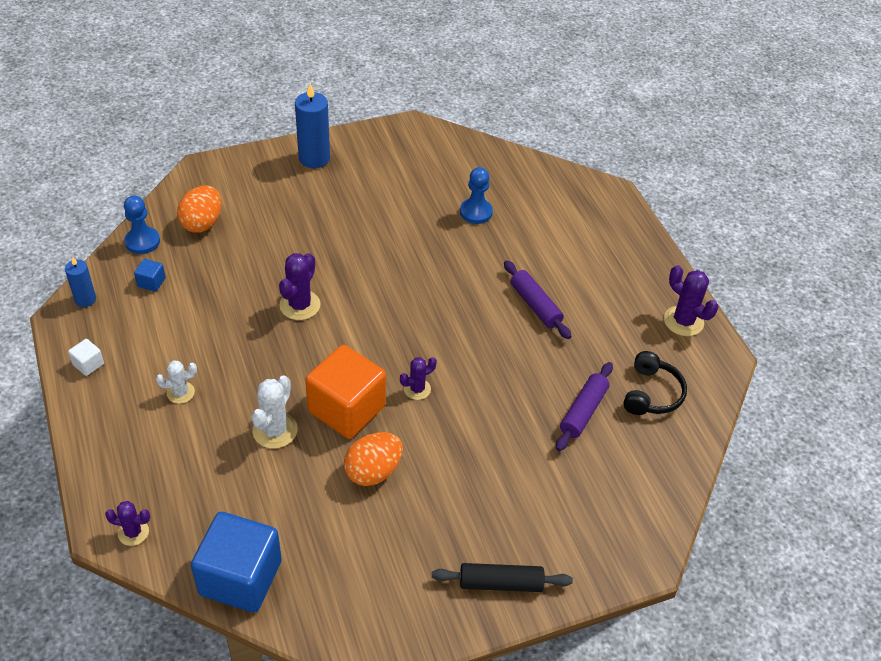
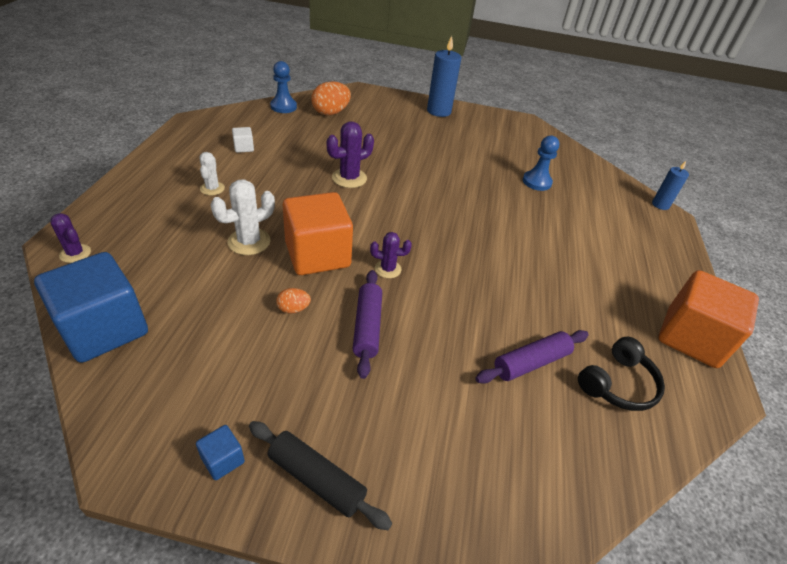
camera: 30 degrees right, 5 degrees down
blue candle [65,257,96,307] -> blue candle moved to [652,161,689,210]
white cube [68,339,104,376] -> white cube moved to [232,127,254,153]
blue cube [134,259,166,292] -> blue cube moved to [196,425,245,480]
white cactus [156,360,197,404] -> white cactus turned 75 degrees clockwise [199,152,225,195]
orange egg [344,432,403,486] -> orange egg [276,288,311,314], size x0.51
purple rolling pin [504,260,572,339] -> purple rolling pin moved to [353,270,382,379]
purple cactus [664,265,718,336] -> orange cube [659,270,759,368]

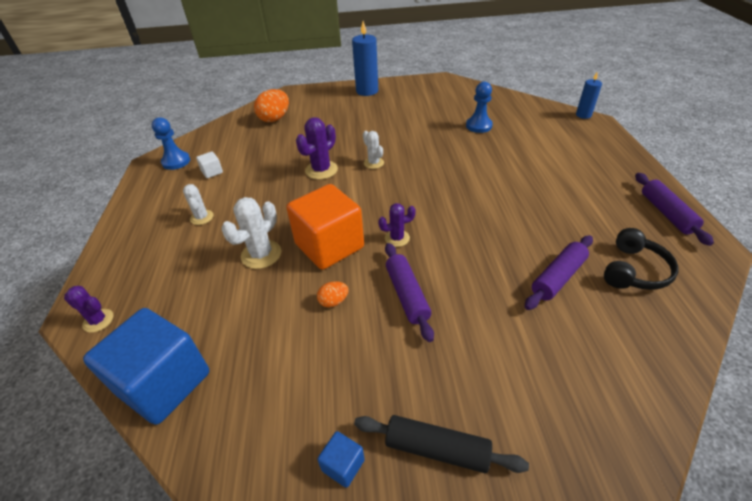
camera: 10 degrees left, 0 degrees up
blue pawn [270,61,297,113] -> blue pawn moved to [152,117,190,170]
orange cube [659,270,759,368] -> purple rolling pin [635,173,714,246]
none -> white cactus [363,131,384,169]

